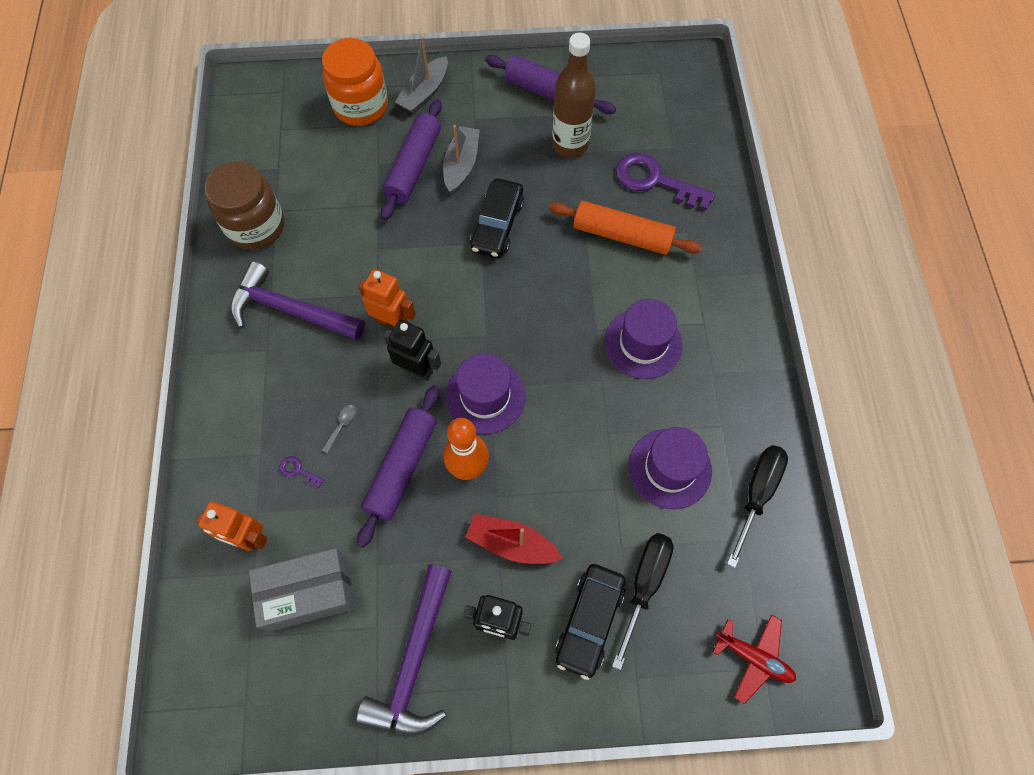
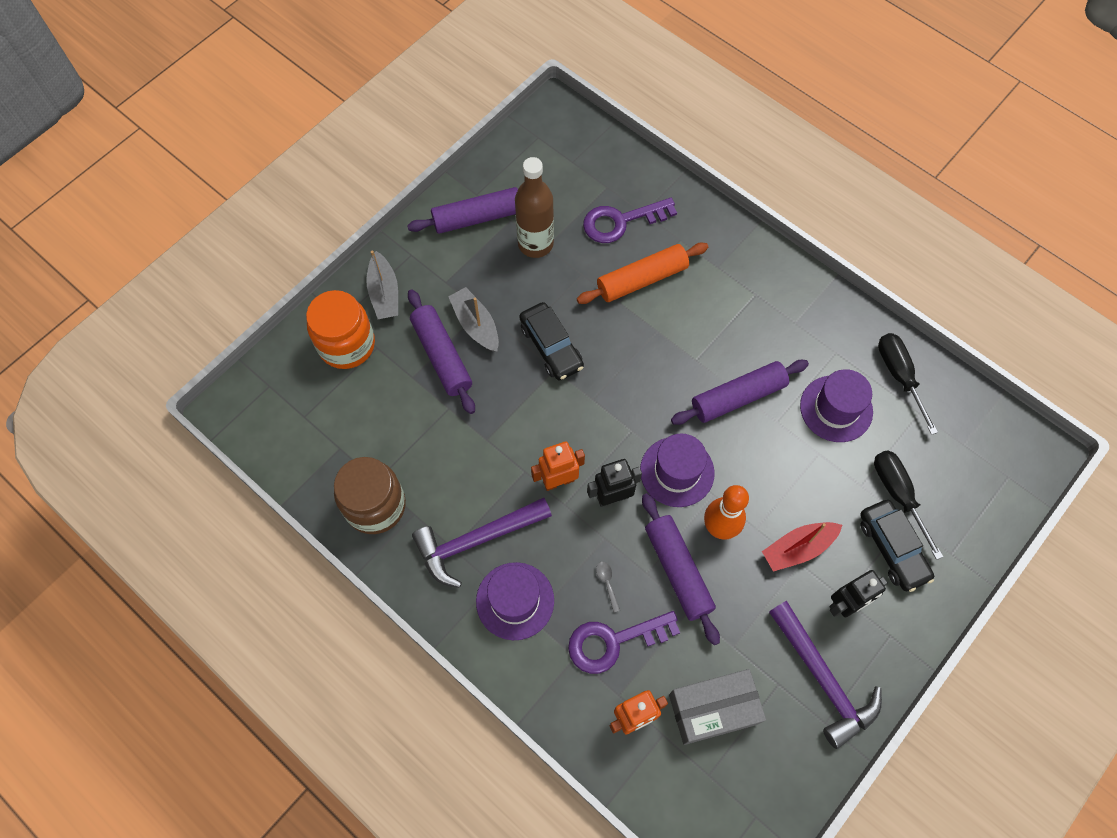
camera: 45 degrees left, 0 degrees up
grey box [249,548,355,631] -> grey box turned 45 degrees clockwise [669,669,766,745]
purple key [279,456,325,488] -> purple key [568,611,680,674], size x2.44
purple hat [604,299,683,379] -> purple hat moved to [476,562,554,640]
red plane [712,615,796,704] -> none
none -> purple rolling pin [671,360,809,425]

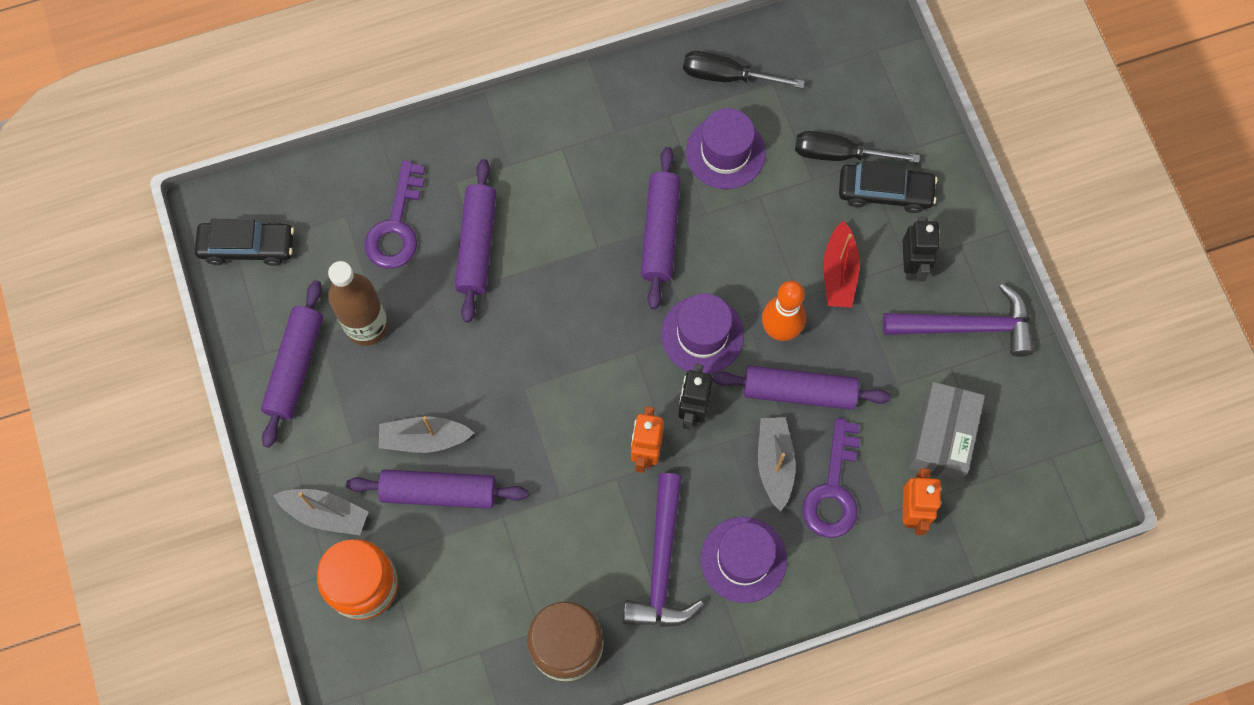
camera: 60 degrees left, 5 degrees up
black car [519,302,584,381] -> black car moved to [195,219,294,266]
orange rolling pin [577,243,708,304] -> purple rolling pin [455,159,496,323]
grey spoon [596,562,620,613] -> grey boat [758,417,796,511]

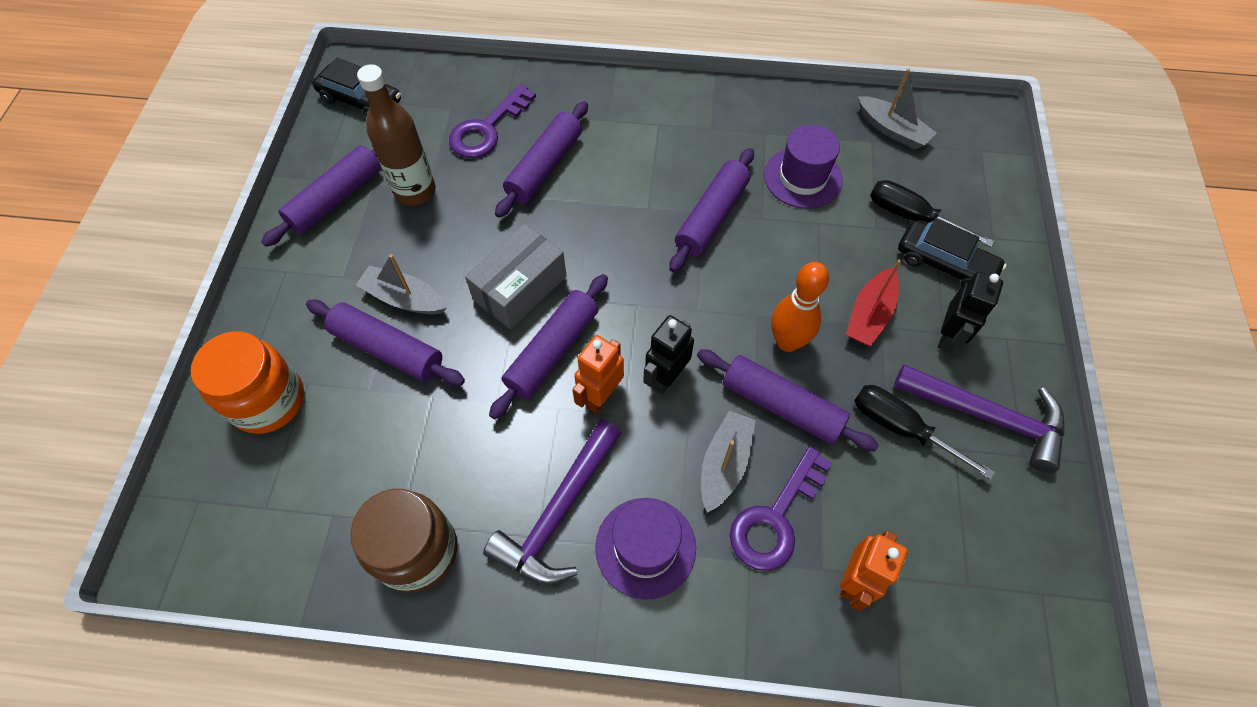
camera: 25 degrees right, 10 degrees down
grey boat [273,489,369,535] -> grey boat moved to [858,68,936,149]
purple hat [661,293,744,374] -> none
black screwdriver [683,51,805,88] -> black screwdriver moved to [854,385,995,480]
grey box [908,382,985,482] -> grey box moved to [465,224,567,329]
none -> purple rolling pin [489,274,608,420]

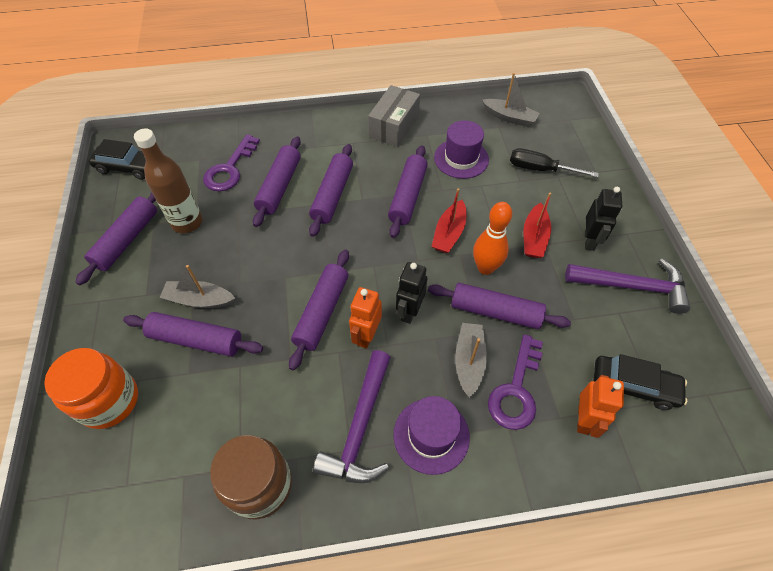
camera: 15 degrees left, 5 degrees down
grey box [465,224,567,329] -> grey box moved to [368,85,420,147]
black screwdriver [854,385,995,480] -> none
black car [898,218,1006,287] -> black car moved to [594,354,687,410]
none -> purple rolling pin [309,144,353,237]
none -> red boat [431,188,466,253]

